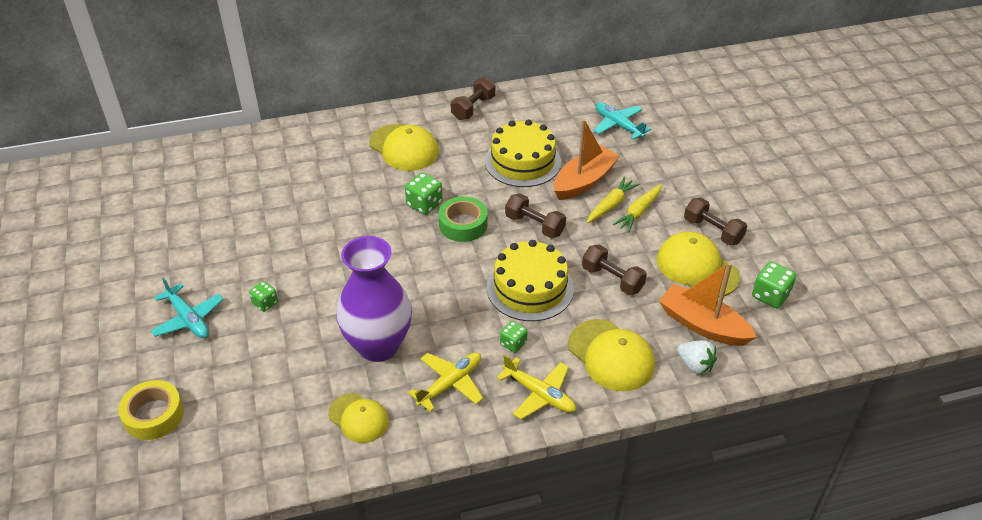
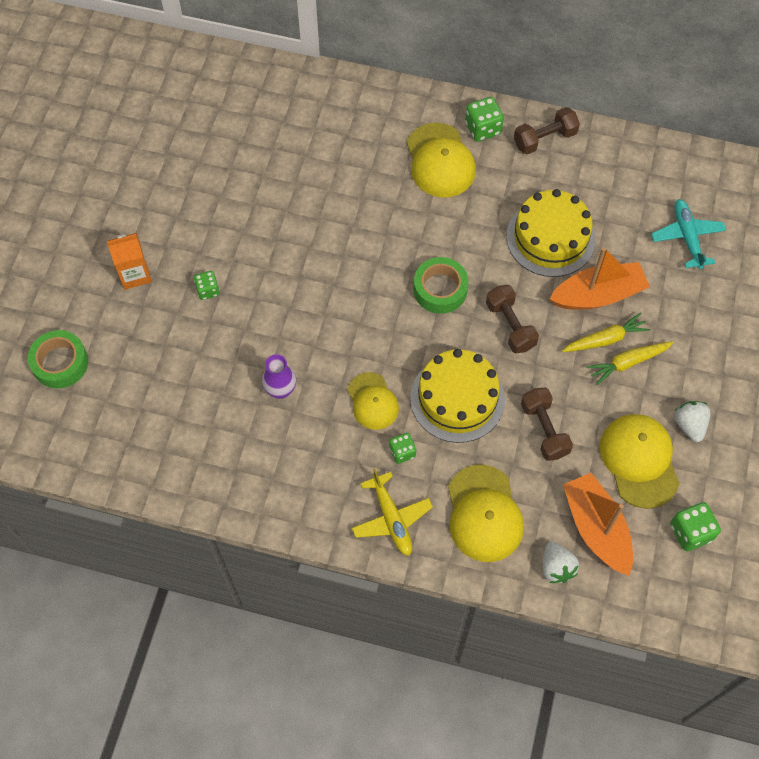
camera: 30 degrees right, 20 degrees up
yellow tape [118,380,184,440] -> green tape [28,330,88,389]
turquoise plane [150,277,224,338] -> orange carton [107,233,152,290]
yellow cap [328,393,389,443] -> yellow cap moved to [348,372,399,430]
purple vase [336,236,412,362] -> purple vase [262,354,296,399], size x0.45
green dice [405,173,443,215] -> green dice moved to [465,97,504,142]
yellow plane [408,352,483,412] -> none
brown dumbbell [684,198,747,245] -> white strawberry [674,401,710,442]

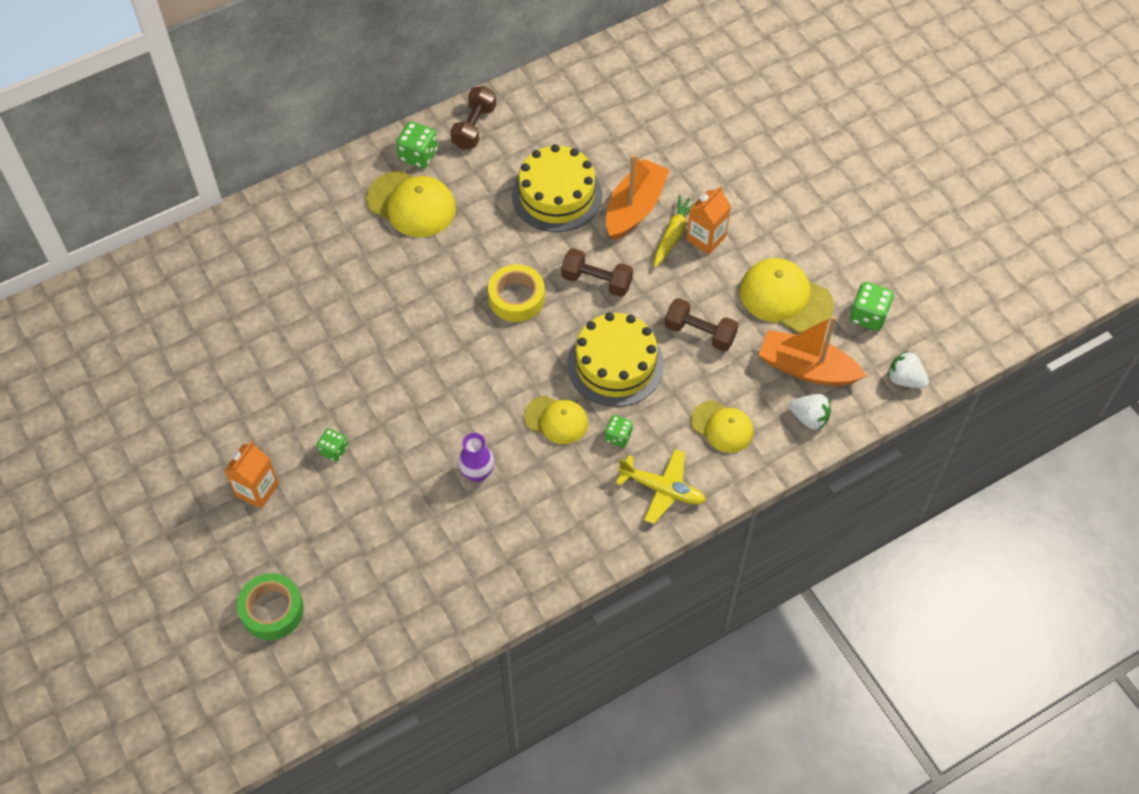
camera: 45 degrees left, 5 degrees down
green tape [414,257,469,314] -> yellow tape [488,264,545,322]
yellow cap [448,465,524,562] -> yellow cap [691,401,753,453], size x0.65
yellow carrot [587,341,674,385] -> orange carton [686,186,731,254]
turquoise plane [651,199,726,270] -> none
white strawberry [674,401,710,442] -> white strawberry moved to [888,351,929,388]

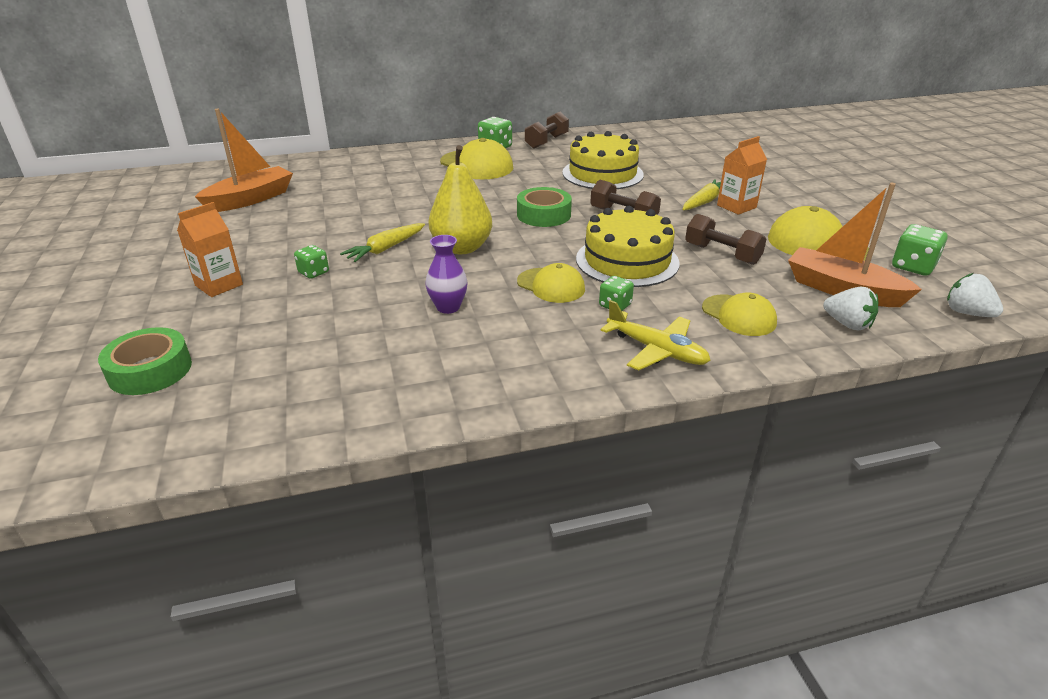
camera: 15 degrees right, 25 degrees down
yellow tape [488,264,545,322] -> green tape [517,187,572,227]
orange boat [606,154,670,240] -> orange boat moved to [195,109,293,212]
none -> yellow carrot [340,223,425,262]
none -> yellow pear [429,145,492,254]

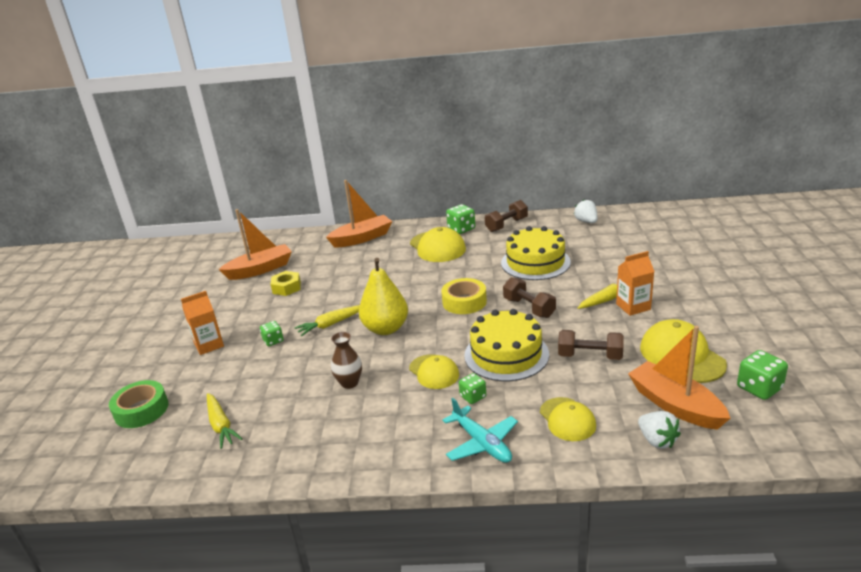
camera: 20 degrees right, 5 degrees down
purple vase [425,235,468,314] -> brown vase [331,332,362,389]
green tape [517,187,572,227] -> yellow tape [441,278,487,314]
yellow plane [600,300,711,371] -> turquoise plane [442,398,518,463]
brown dumbbell [685,214,766,265] -> brown dumbbell turned 45 degrees counterclockwise [558,330,624,360]
white strawberry [947,273,1003,317] -> white strawberry moved to [574,199,598,223]
none -> yellow carrot [207,393,242,449]
none -> yellow nut [270,271,301,296]
none -> orange boat [326,180,392,247]

